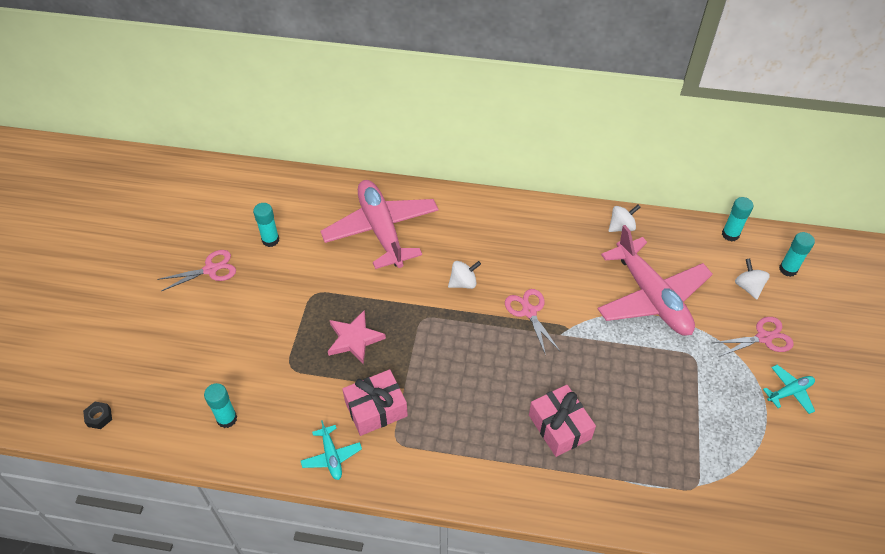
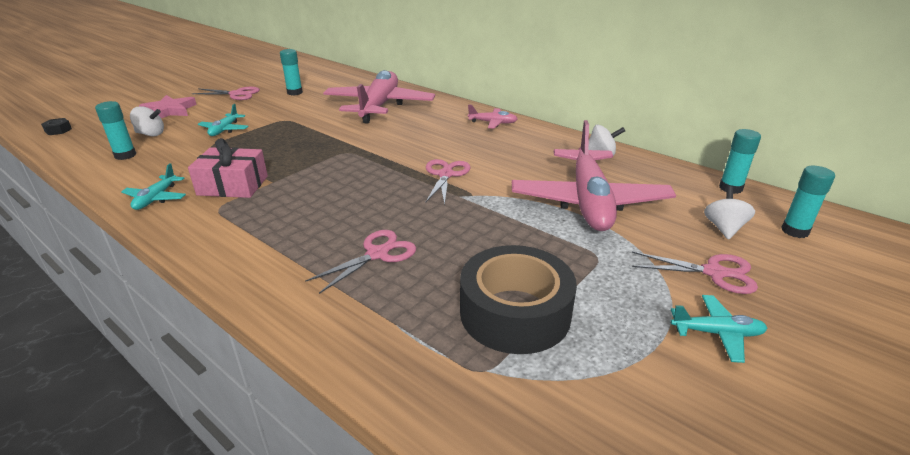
camera: 30 degrees right, 20 degrees down
pink star [328,310,386,365] -> pink star moved to [139,95,197,118]
white spinning top [448,261,481,289] -> white spinning top moved to [130,106,164,136]
pink gift [529,385,596,457] -> pink scissors [305,230,416,294]
none -> turquoise plane [198,104,249,136]
none -> black tape [460,245,577,354]
none -> pink plane [468,104,518,129]

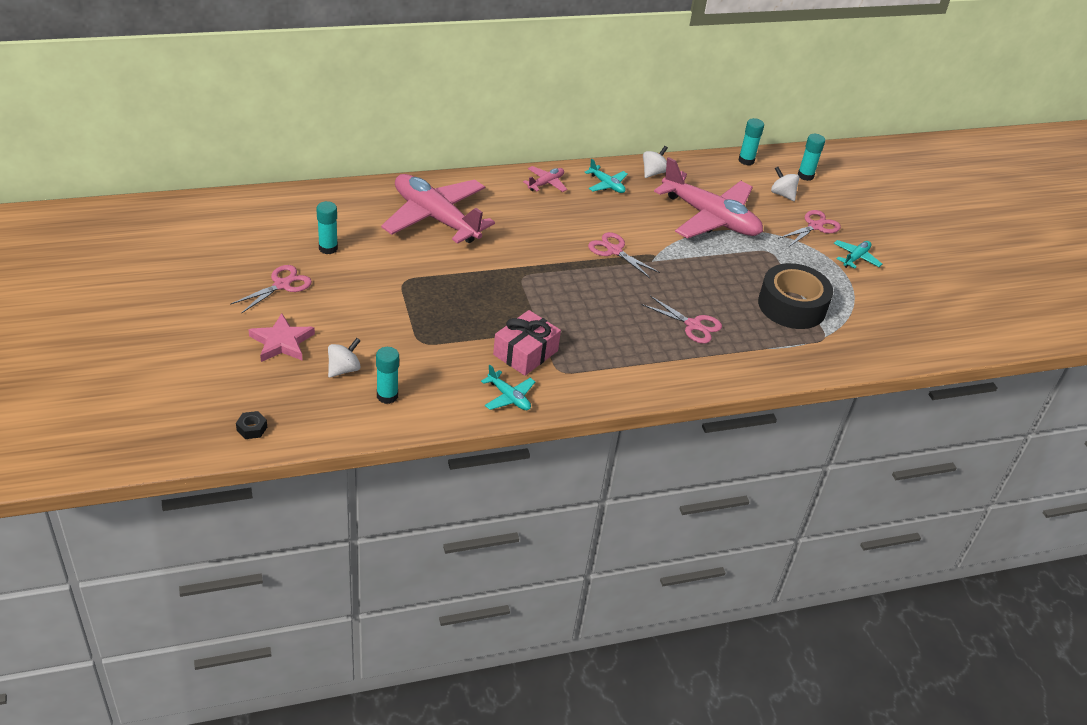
camera: 60 degrees left, 10 degrees up
turquoise plane [198,104,249,136] -> turquoise plane moved to [584,159,628,193]
pink scissors [305,230,416,294] -> pink scissors turned 135 degrees clockwise [642,296,722,343]

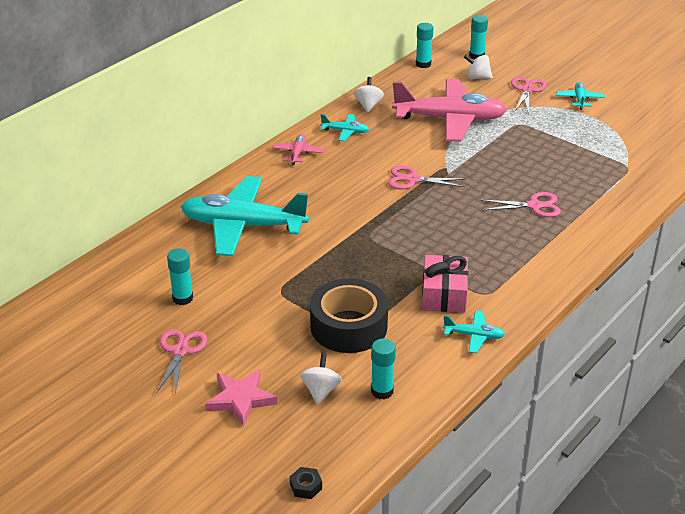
camera: 30 degrees left, 5 degrees down
pink plane [381,174,495,244] -> turquoise plane [181,176,309,256]
black tape [758,263,833,329] -> black tape moved to [310,278,388,353]

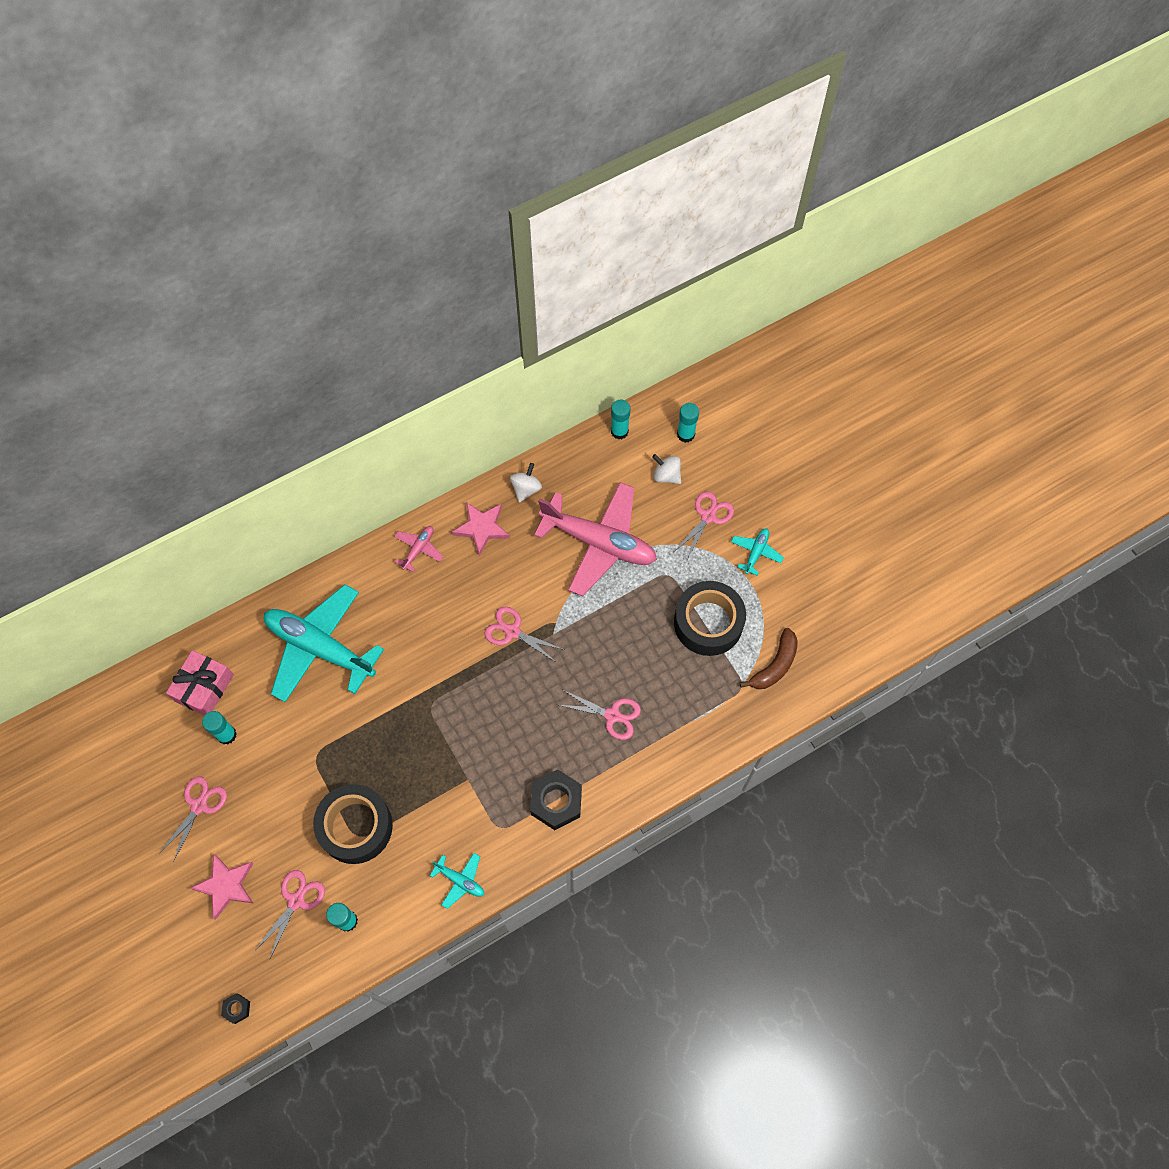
camera: 20 degrees right, 30 degrees up
white spinning top [300,353,342,404] -> pink scissors [255,870,325,958]
turquoise plane [321,114,369,141] -> pink star [452,502,510,556]
pink gift [422,255,468,312] -> pink gift moved to [166,650,234,716]
none -> black nut [530,769,582,830]
none -> black tape [674,581,746,656]
none -> brown banana [740,628,798,689]

